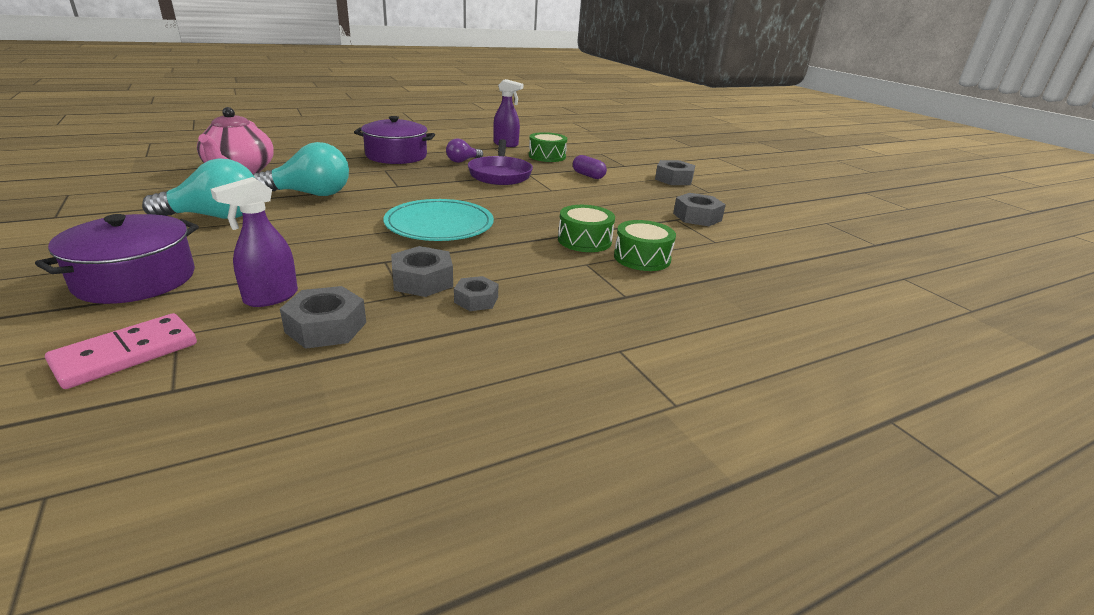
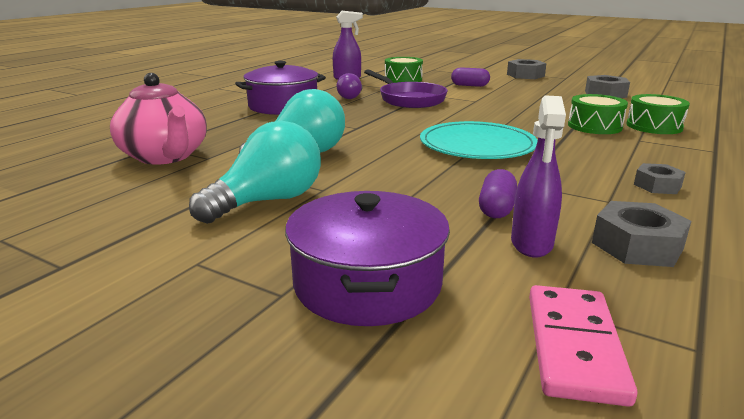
camera: 30 degrees left, 5 degrees down
grey nut [391,246,453,297] -> none
none -> purple capsule [479,169,517,218]

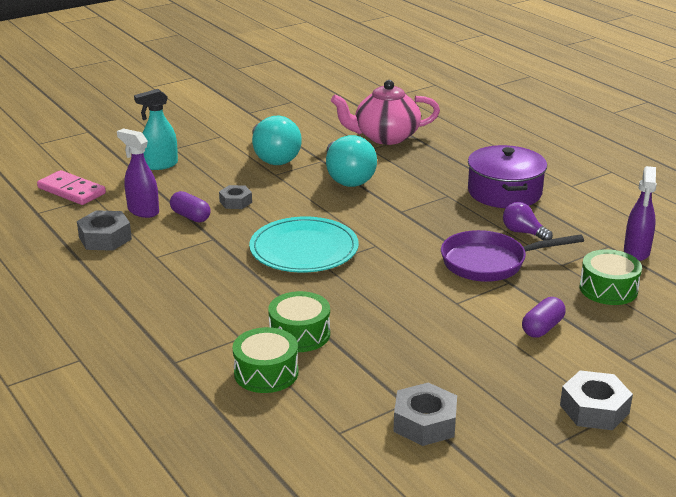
camera: 115 degrees right, 5 degrees up
purple pot [285,191,450,326] -> turquoise spray bottle [134,89,178,170]
grey nut [634,163,686,194] -> grey nut moved to [219,185,252,209]

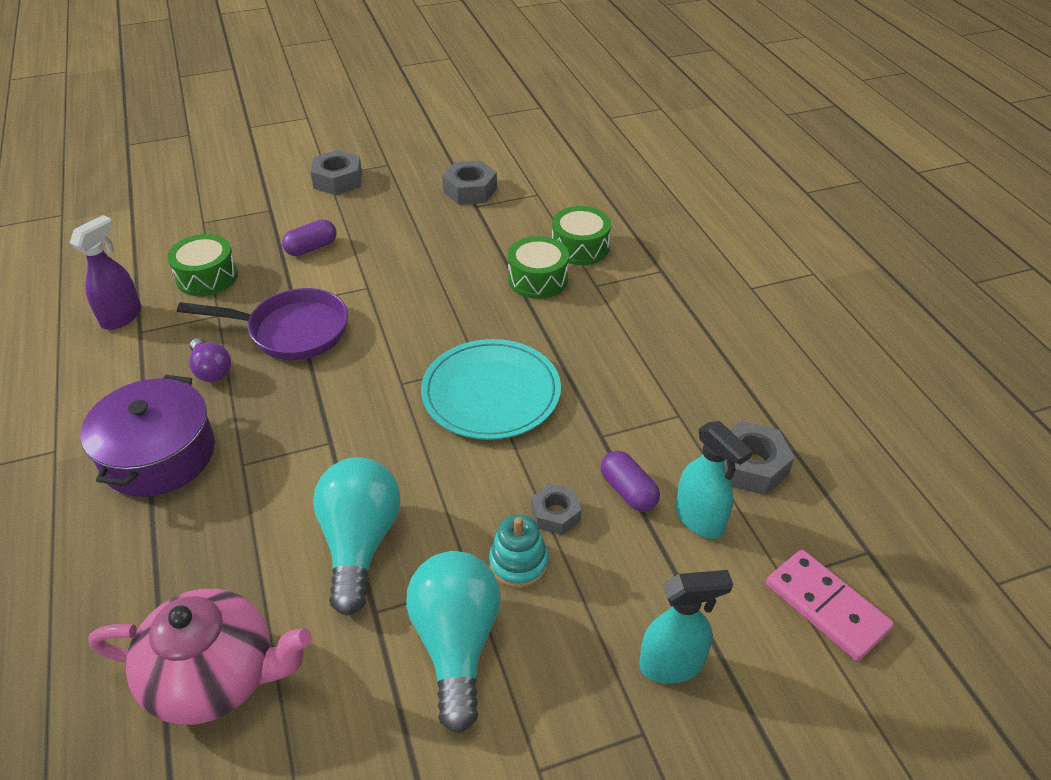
camera: 165 degrees left, 15 degrees up
purple spray bottle [117,128,159,218] -> turquoise spray bottle [676,421,752,539]
none -> turquoise stacking toy [489,515,549,588]

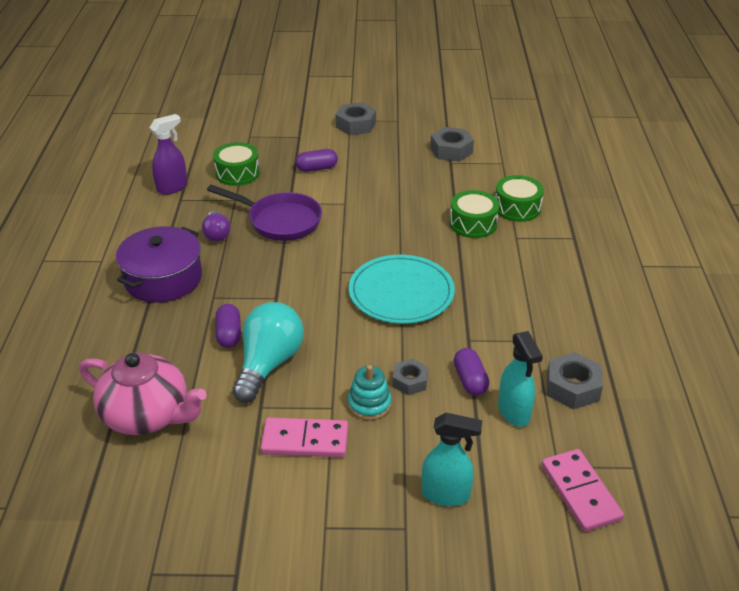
camera: 20 degrees right, 5 degrees down
turquoise light bulb [406,551,501,733] -> pink domino [261,417,348,457]
none -> purple capsule [215,304,241,348]

